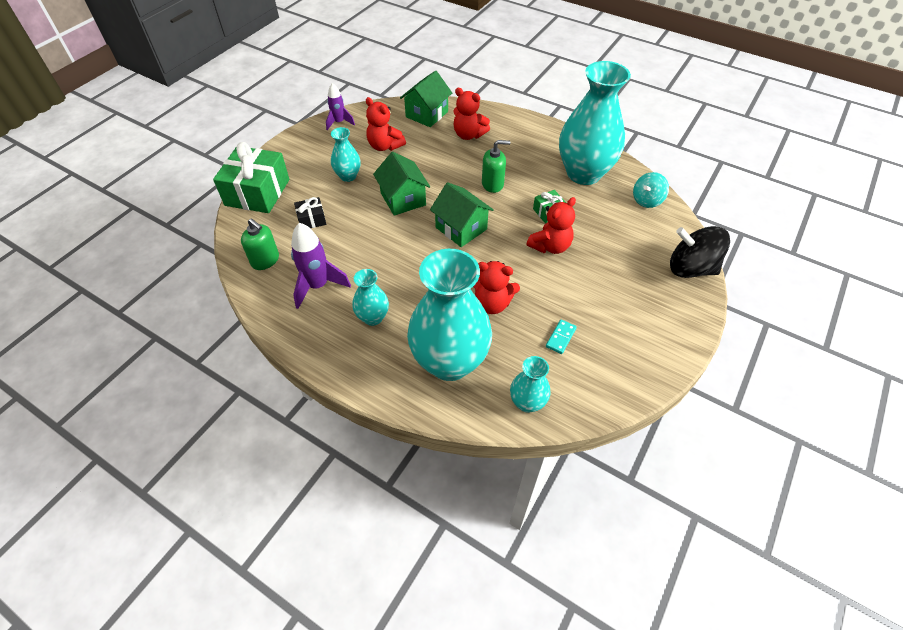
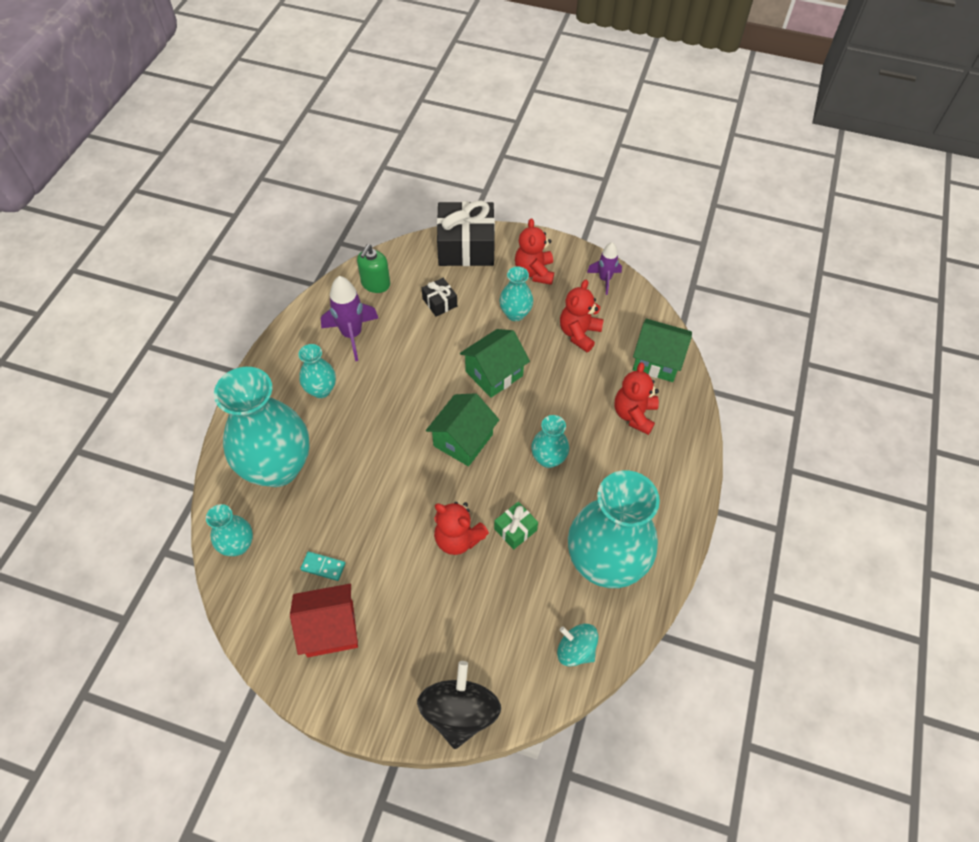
camera: 75 degrees right, 5 degrees up
green gift [213,142,289,213] -> black gift [437,200,495,266]
red teddy bear [473,261,520,314] -> red teddy bear moved to [515,218,554,285]
green soap dispenser [482,140,510,193] -> turquoise vase [531,415,569,468]
none -> red house [290,584,358,657]

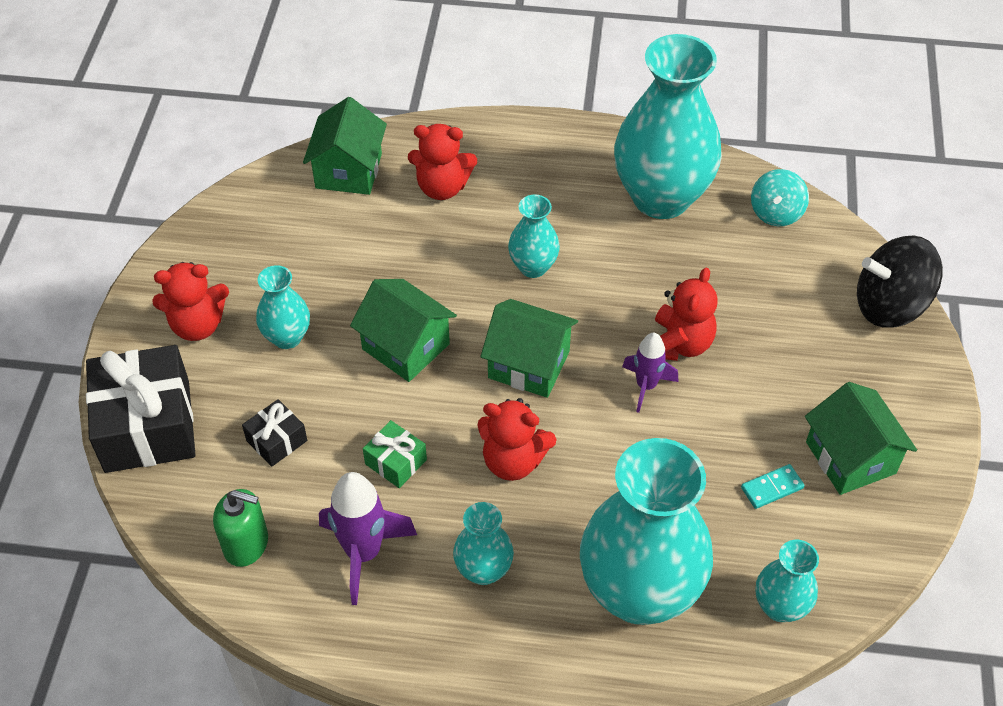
camera: 100 degrees left, 5 degrees down
red house [290,584,358,657] -> green house [805,382,917,495]
turquoise domino [300,551,345,581] -> turquoise domino turned 60 degrees clockwise [741,464,805,509]
green gift [494,502,538,550] -> green gift moved to [363,420,427,488]
red teddy bear [560,280,604,352] -> red teddy bear moved to [477,398,556,481]
purple rocket [587,242,622,295] -> purple rocket moved to [622,333,678,413]

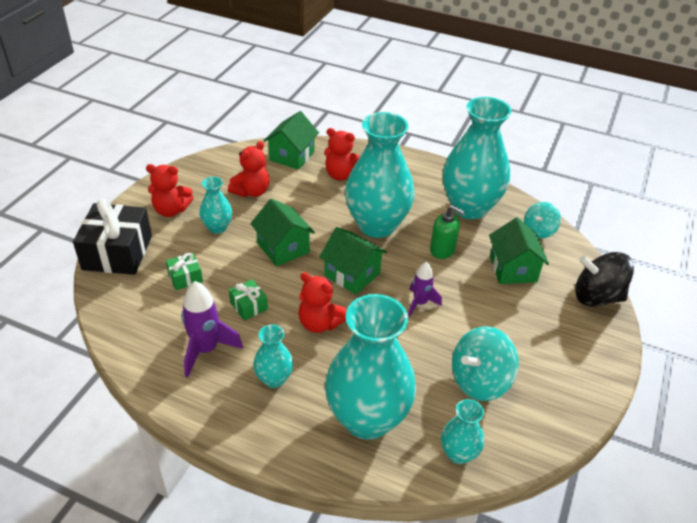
camera: 15 degrees right, 10 degrees down
green soap dispenser [213,489,268,567] -> green soap dispenser moved to [430,205,465,259]
black gift [242,399,307,467] -> green gift [166,253,203,290]
turquoise vase [508,194,560,278] -> turquoise vase [345,112,415,238], size x2.13
red teddy bear [655,268,718,361] -> red teddy bear moved to [228,141,269,197]
turquoise domino [741,464,805,509] -> turquoise spinning top [452,326,519,401]
green house [805,382,917,495] -> green house moved to [489,218,549,284]

